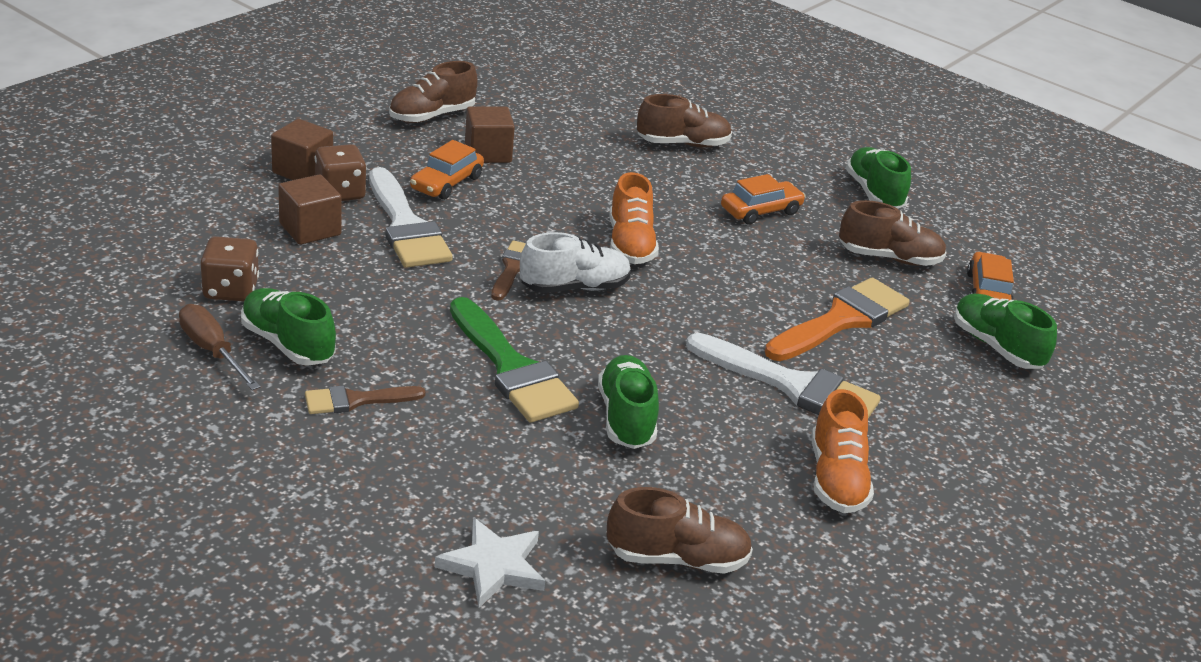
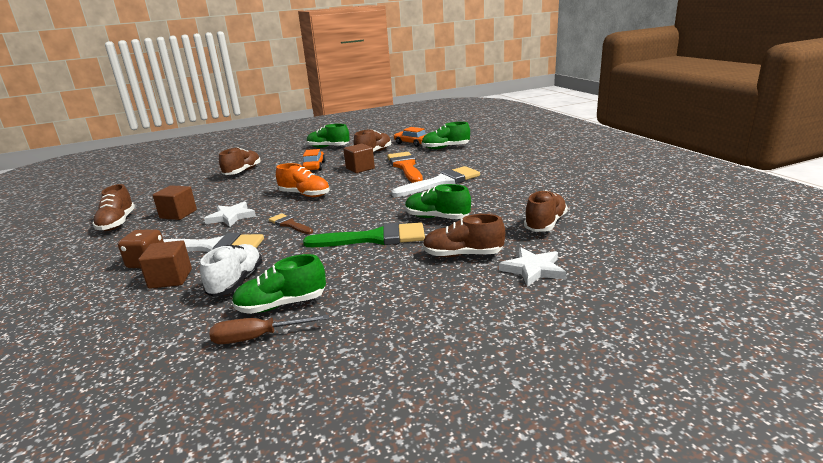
camera: 55 degrees left, 10 degrees down
brown dice [200,236,259,302] -> none
brown cube [271,119,333,180] -> brown cube moved to [344,143,375,173]
brown brush [305,385,426,414] -> none
orange car [410,140,484,200] -> none
white shoe [520,232,631,293] -> white shoe moved to [200,244,262,297]
orange shoe [811,389,874,513] -> none
none -> white star [204,202,256,227]
none -> brown shoe [423,214,505,257]

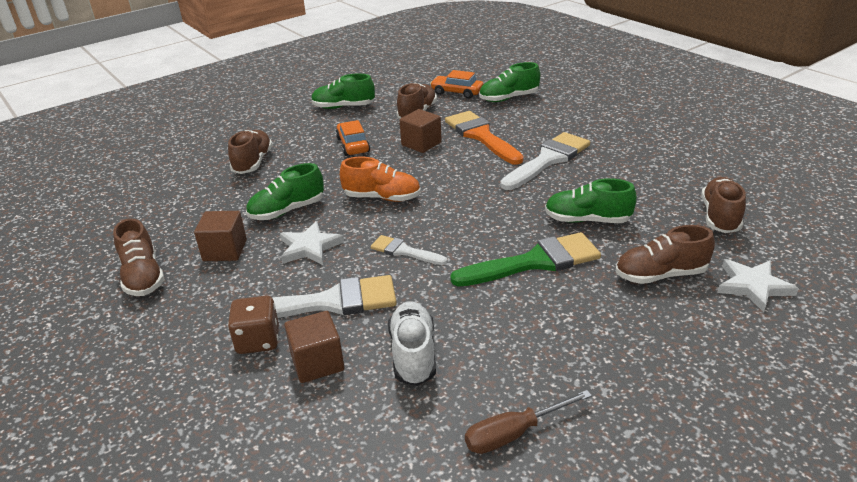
camera: 15 degrees left, 10 degrees up
green shoe [232,254,326,314] -> green shoe moved to [246,163,324,220]
brown brush [269,214,313,234] -> white brush [371,235,447,265]

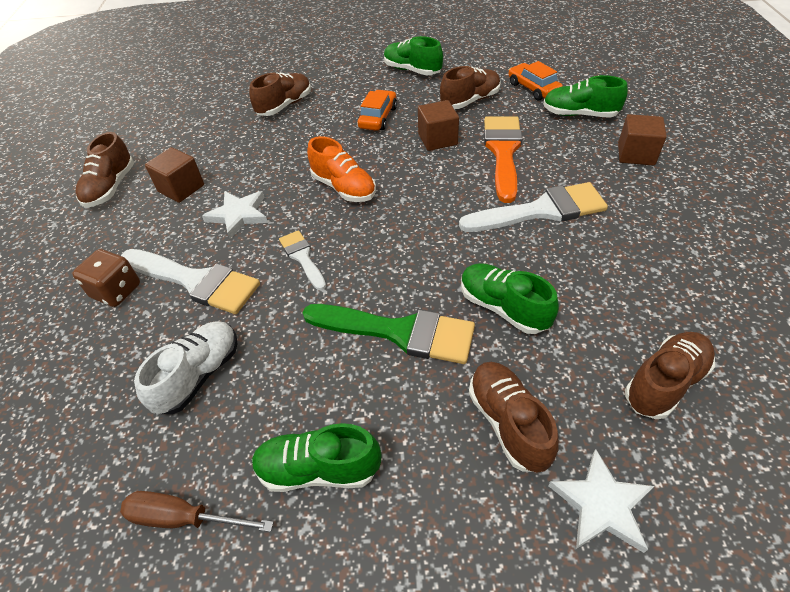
camera: 35 degrees right, 15 degrees up
green shoe [246,163,324,220] -> green shoe moved to [252,423,381,492]
brown cube [284,311,344,383] -> brown cube moved to [618,114,667,165]
brown shoe [616,225,715,284] -> brown shoe turned 45 degrees clockwise [469,362,559,473]

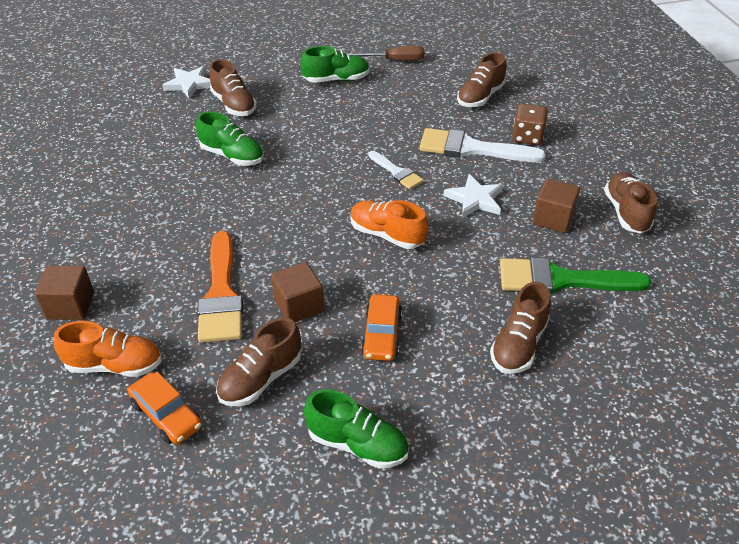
camera: 165 degrees right, 5 degrees down
white shoe [134,321,237,414] -> none
green brush [303,304,475,364] -> green brush moved to [500,257,651,294]
white brush [459,182,608,232] -> none
green shoe [543,75,628,118] -> orange shoe [53,321,162,377]
brown shoe [625,332,715,419] -> brown shoe moved to [457,52,506,107]

